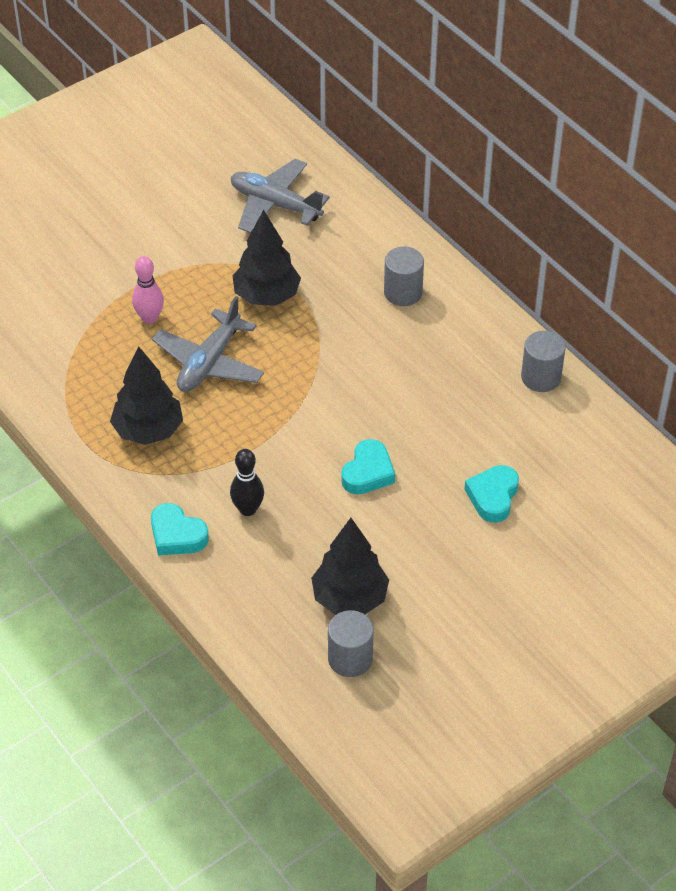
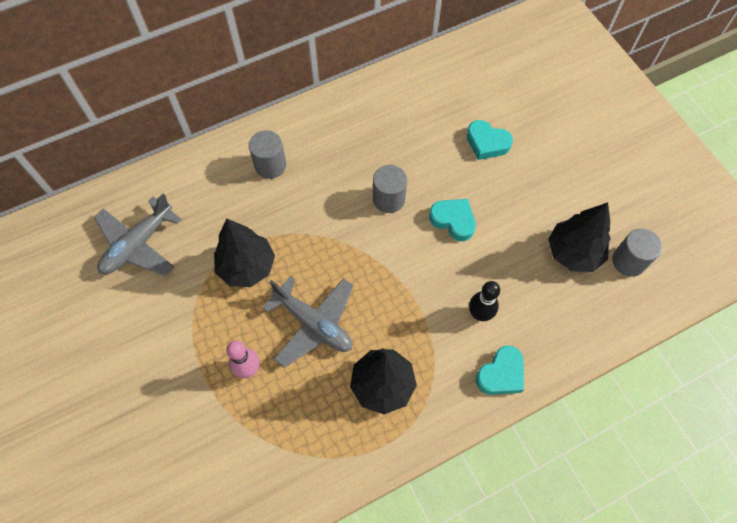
camera: 80 degrees left, 15 degrees up
grey cylinder [521,331,566,392] -> grey cylinder moved to [373,165,407,213]

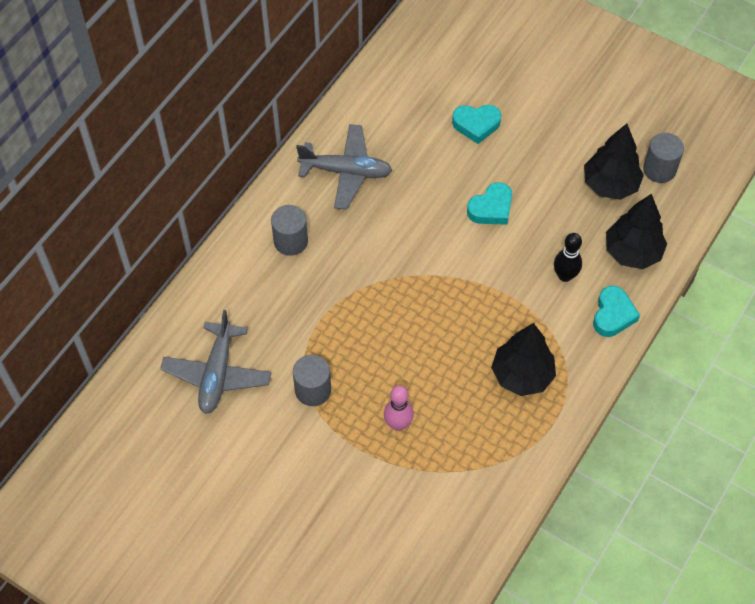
camera: 30 degrees left, 5 degrees down
black tree [214,219,275,287] -> black tree moved to [606,193,667,269]
grey plane [262,276,354,368] -> grey plane moved to [296,124,392,210]
grey cylinder [373,165,407,213] -> grey cylinder moved to [293,355,331,406]
turquoise heart [429,199,476,241] -> turquoise heart turned 135 degrees clockwise [467,182,512,225]

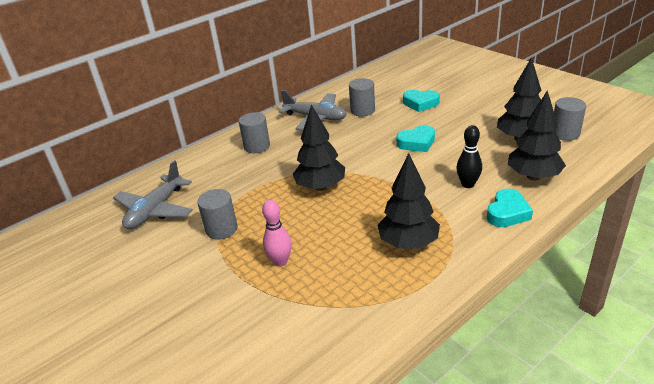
camera: 20 degrees right, 25 degrees down
none -> black tree [293,104,345,191]
none -> grey cylinder [349,78,375,116]

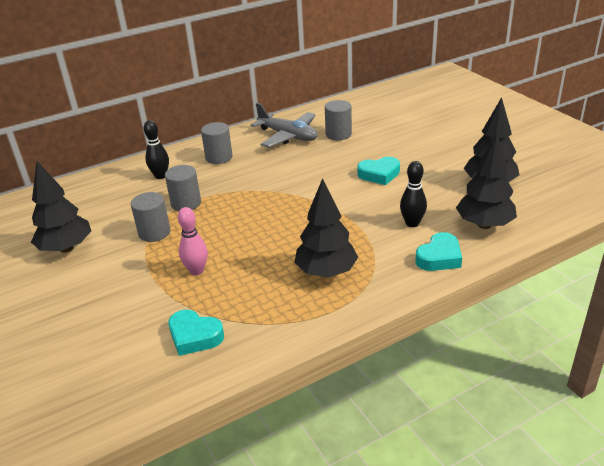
camera: 10 degrees right, 0 degrees up
grey plane [113,160,193,229] -> none
black tree [293,104,345,191] -> black tree moved to [31,161,91,253]
turquoise heart [403,90,440,112] -> turquoise heart moved to [168,310,224,356]
grey cylinder [554,97,586,141] -> grey cylinder moved to [165,165,201,211]
none -> black bowling pin [144,120,169,179]

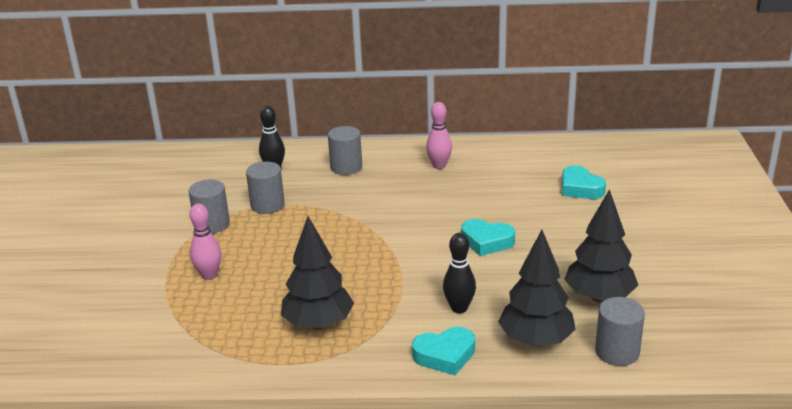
camera: 30 degrees right, 5 degrees down
black tree [31,161,91,253] -> none
turquoise heart [168,310,224,356] -> turquoise heart moved to [562,165,606,199]
grey plane [251,103,318,148] -> pink bowling pin [426,102,452,169]
grey cylinder [325,100,352,140] -> grey cylinder moved to [595,297,645,366]

